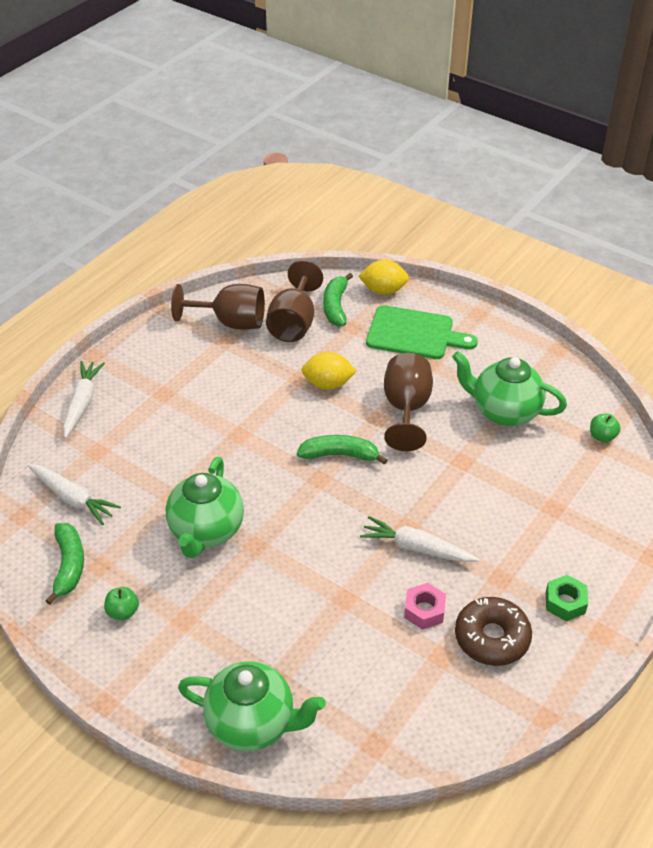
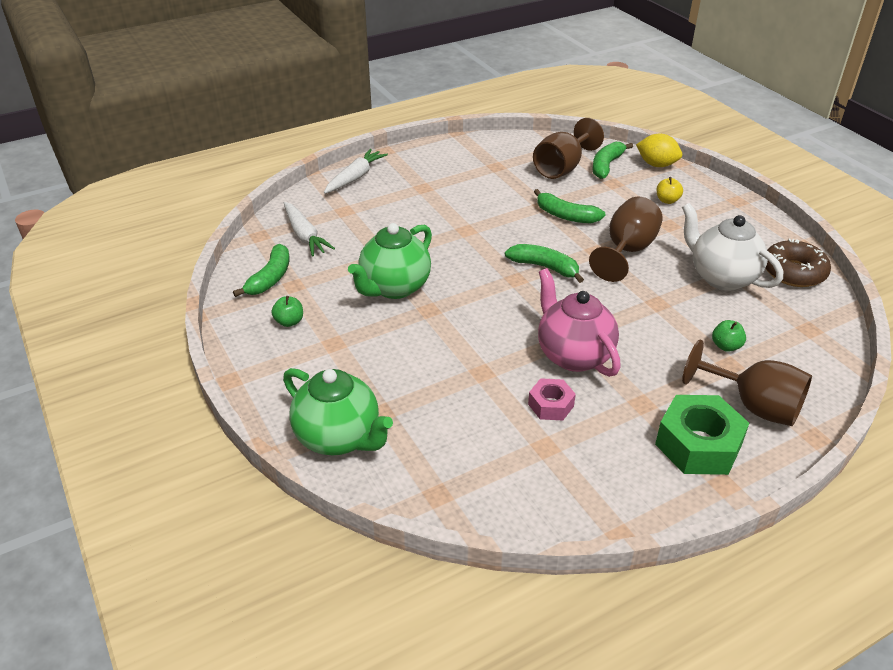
camera: 25 degrees right, 5 degrees down
brown goblet [171,284,265,330] -> brown goblet moved to [682,339,812,426]
yellow lemon [302,352,357,390] -> green banana [534,189,606,223]
white carrot [360,516,479,562] -> pink teapot [538,268,621,377]
green cutting board [366,305,478,359] -> yellow apple [657,177,683,204]
green teapot [452,351,567,426] -> white teapot [682,203,783,291]
brown donut [455,597,532,666] -> brown donut moved to [766,239,831,287]
green nut [546,575,588,621] -> green nut [655,395,749,475], size x1.80
green apple [590,414,621,442] -> green apple moved to [712,320,746,352]

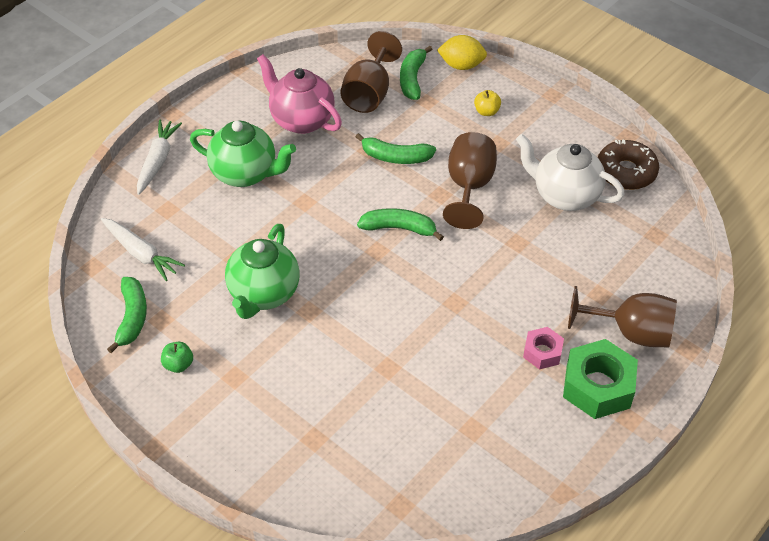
camera: 20 degrees left, 10 degrees up
green teapot [283,368,393,456] -> green teapot moved to [190,121,296,187]
pink nut [528,378,576,420] -> pink nut moved to [523,327,564,370]
pink teapot [538,268,621,377] -> pink teapot moved to [257,54,342,134]
green apple [712,320,746,352] -> none

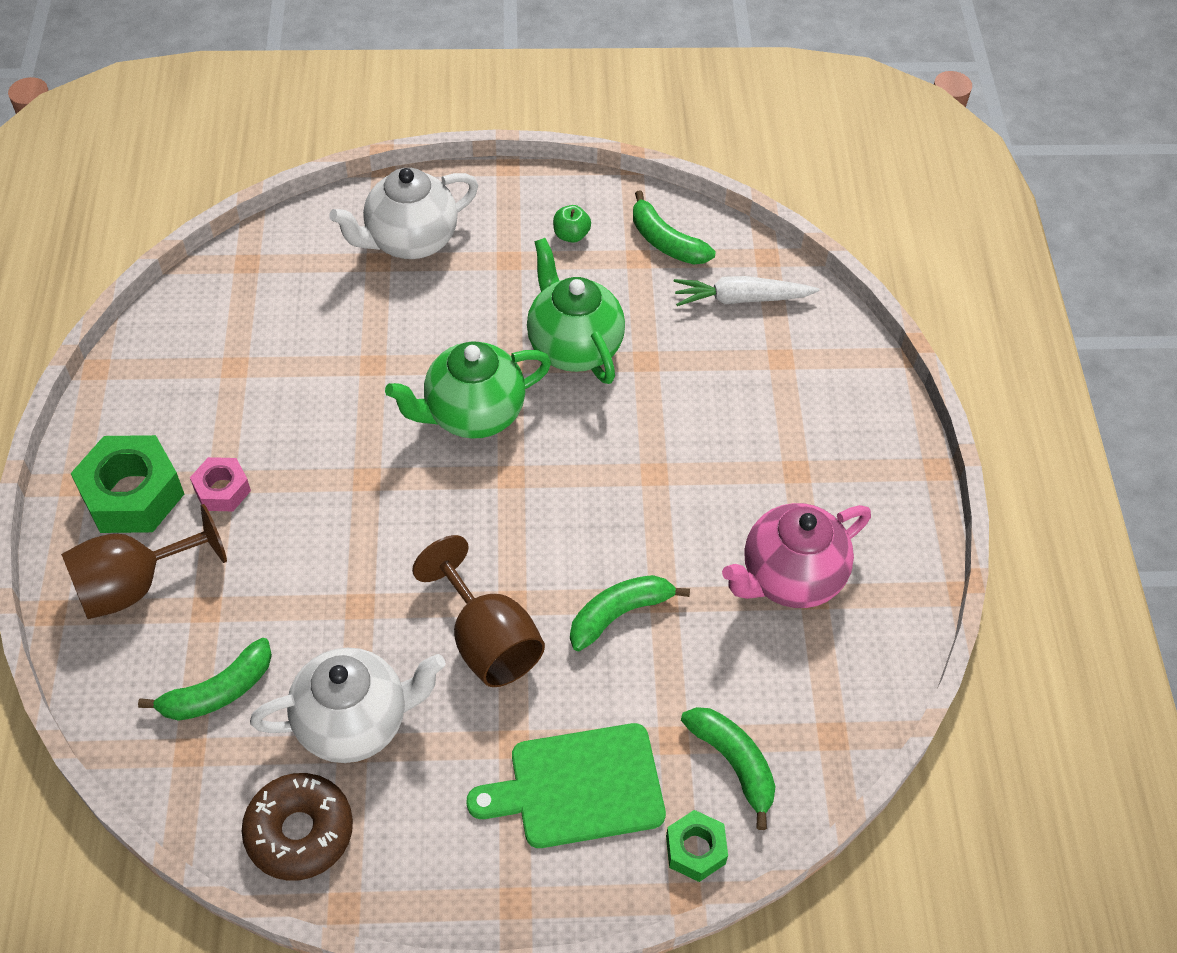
camera: 135 degrees right, 5 degrees up
white carrot [137,120,182,195] -> none
green teapot [190,121,296,187] -> green teapot moved to [385,341,551,439]
pink teapot [257,54,342,134] -> pink teapot turned 150 degrees clockwise [722,503,871,608]
brown goblet [340,31,402,113] -> none
green banana [357,208,444,241] -> green banana moved to [138,638,272,721]
yellow lemon [437,35,487,70] -> green nut [666,810,728,882]
yellow apple [474,90,501,116] -> green cutting board [466,723,666,848]
none -> white teapot [329,168,478,259]

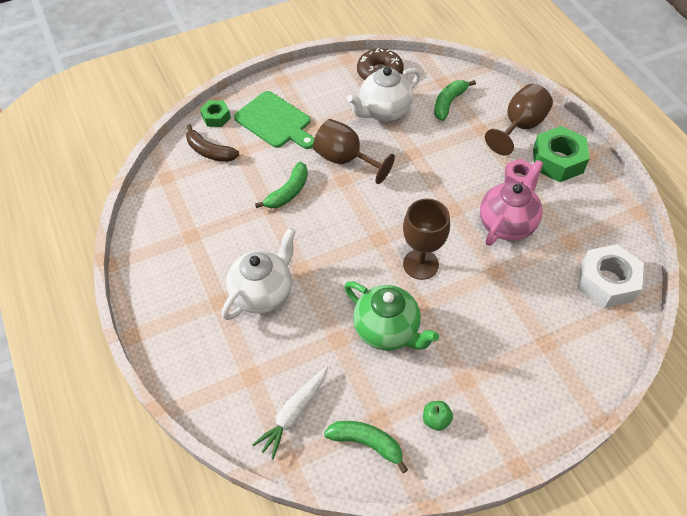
camera: 160 degrees right, 0 degrees up
white teapot [329,168,478,259] -> white teapot moved to [222,228,296,320]
green teapot [385,341,551,439] -> brown goblet [403,199,450,280]
green cutting board [466,723,666,848] -> green cutting board turned 75 degrees clockwise [234,91,314,149]
white carrot [674,276,819,306] -> white carrot turned 150 degrees clockwise [252,366,328,459]
green banana [681,707,776,830] -> brown banana [186,124,239,162]
pink teapot [722,503,871,608] -> pink teapot moved to [480,160,544,246]
none -> white nut [578,244,644,308]

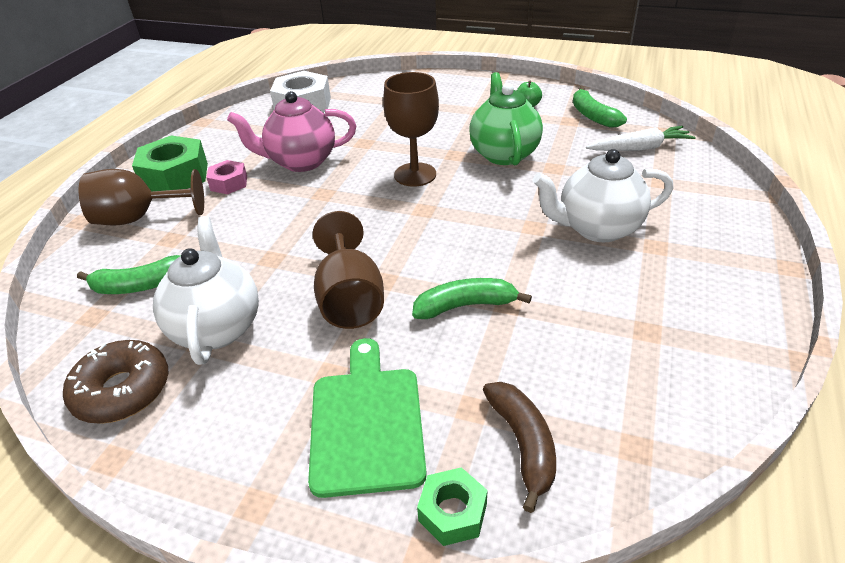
camera: 135 degrees left, 15 degrees down
white teapot [347,67,420,122] -> white teapot turned 105 degrees counterclockwise [153,216,259,365]

